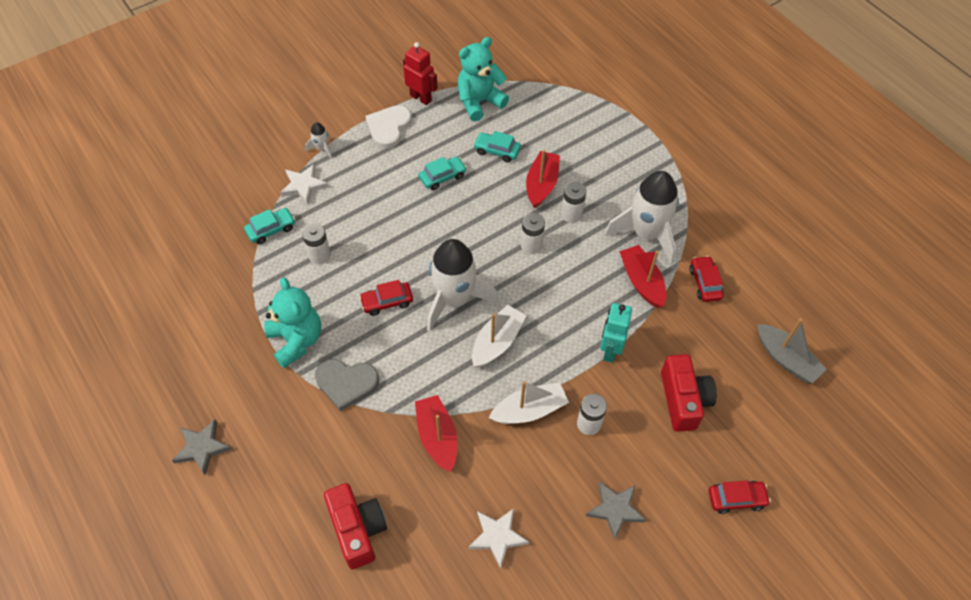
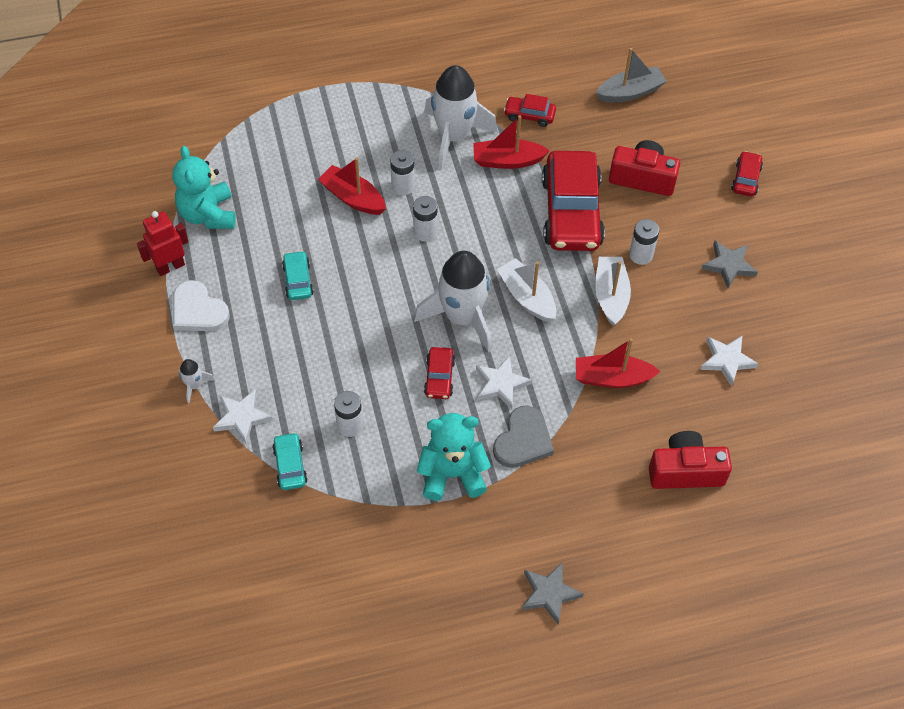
camera: 70 degrees left, 0 degrees up
turquoise car [473,131,521,162] -> none
turquoise robot [600,303,632,363] -> red car [542,151,605,251]
none -> white star [476,355,532,409]

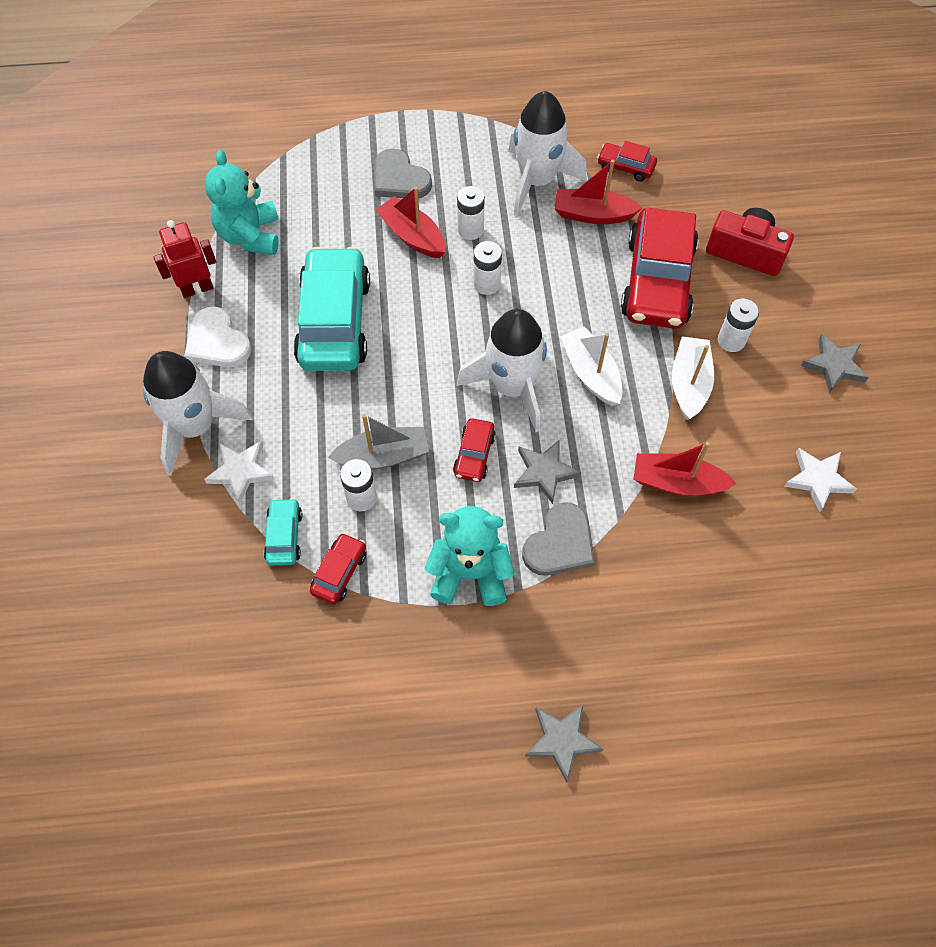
camera: 10 degrees right, 5 degrees up
white rocket [179,359,215,403] -> white rocket [143,351,253,476], size x2.38
turquoise car [282,251,314,300] -> turquoise car [293,246,370,371], size x2.22
white star [476,355,532,409] -> grey star [514,440,581,504]
grey boat [596,48,667,102] -> grey boat moved to [328,414,429,470]
red camera [649,431,732,489] -> none
red car [731,151,763,197] -> red car moved to [310,533,366,604]
none -> grey heart [374,148,432,198]

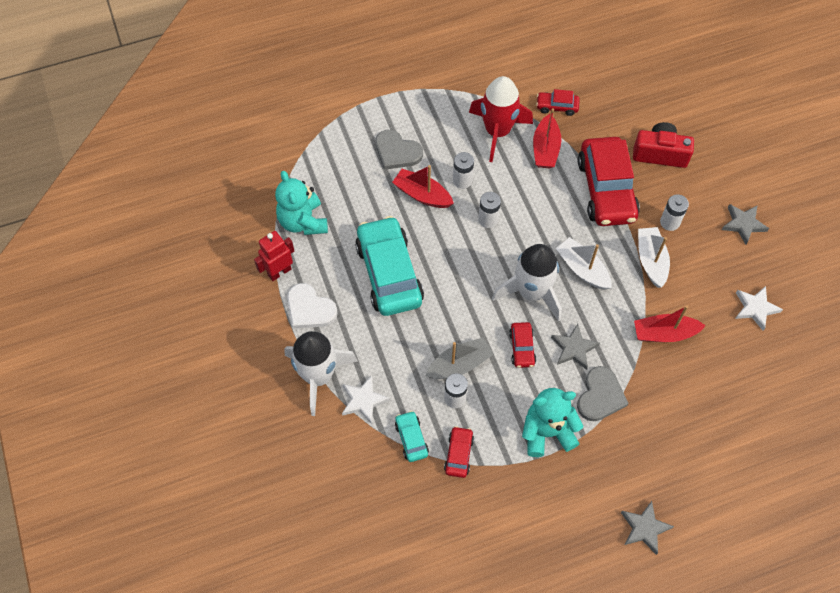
camera: 15 degrees left, 0 degrees up
white rocket [508,91,587,216] -> red rocket [469,76,533,162]
red boat [555,160,642,224] -> red boat turned 75 degrees counterclockwise [533,108,561,169]

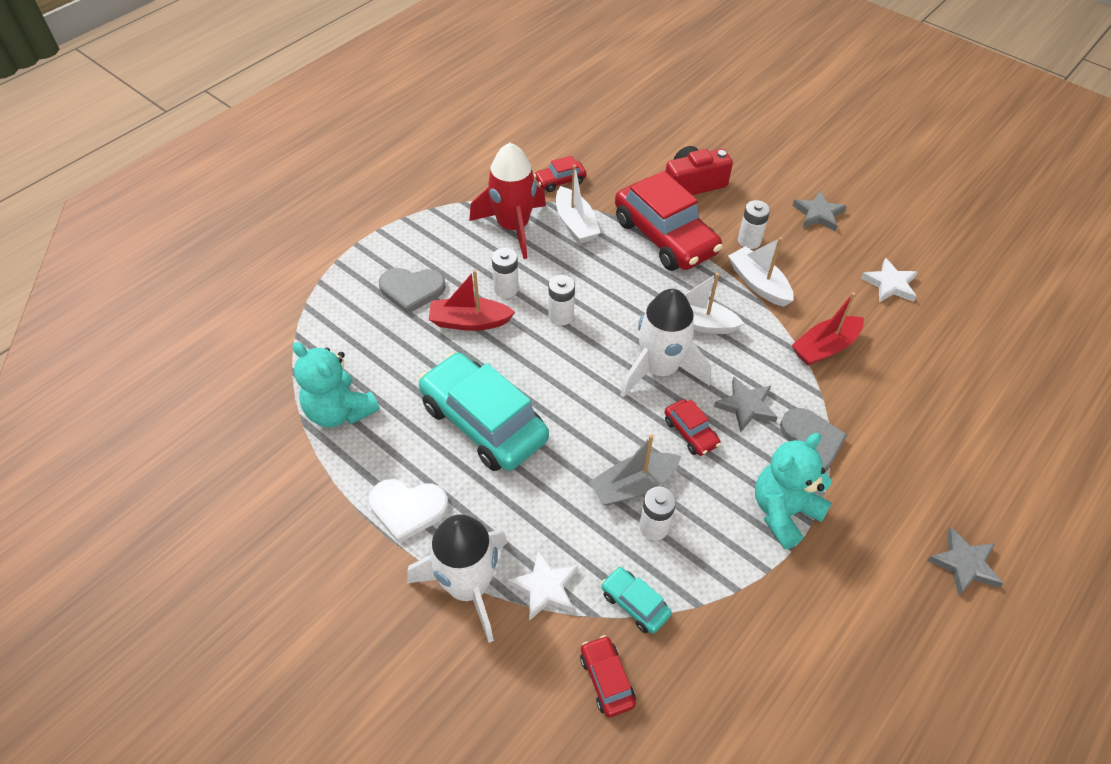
camera: 30 degrees left, 10 degrees down
red robot [254,231,294,281] -> none
grey boat [425,337,494,379] -> grey boat turned 150 degrees counterclockwise [589,434,681,506]
red car [444,426,474,478] -> red car moved to [580,635,636,717]
red boat [533,108,561,169] -> white boat [556,165,601,244]

